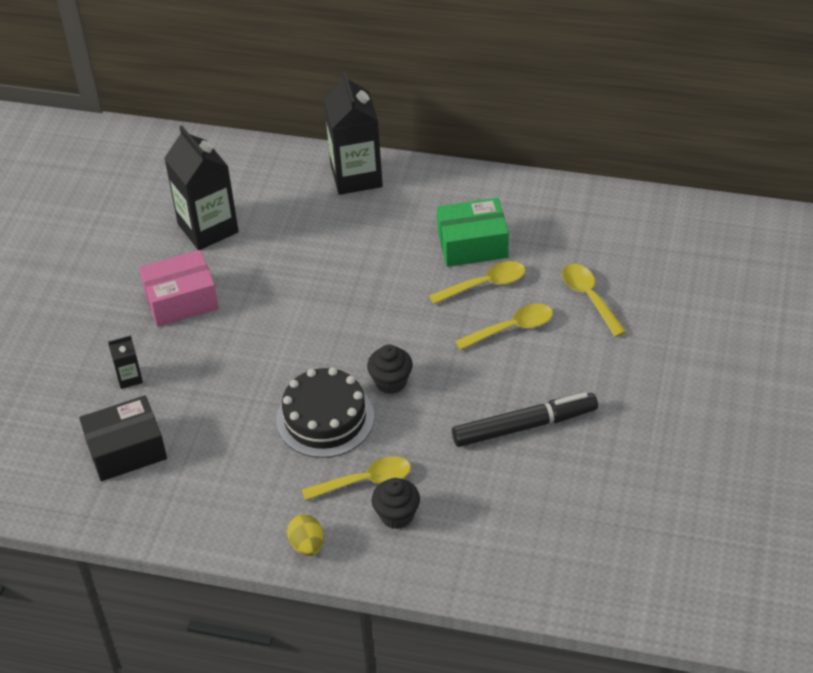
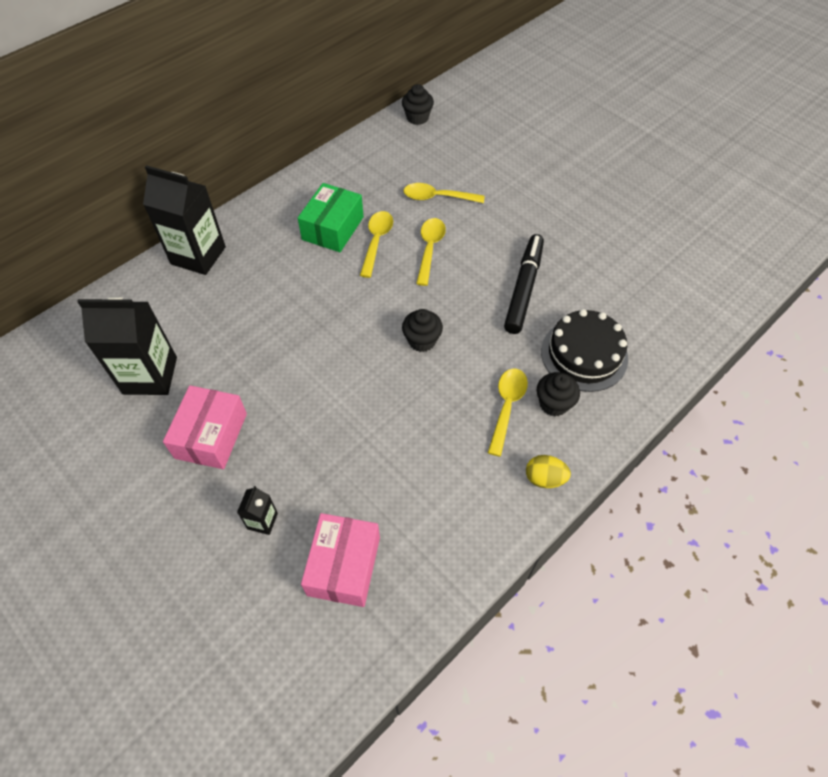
camera: 60 degrees left, 10 degrees up
black box [79,395,167,481] -> pink box [301,513,380,607]
black cake [276,367,374,458] -> black cake moved to [541,309,628,392]
none -> black cupcake [402,84,434,125]

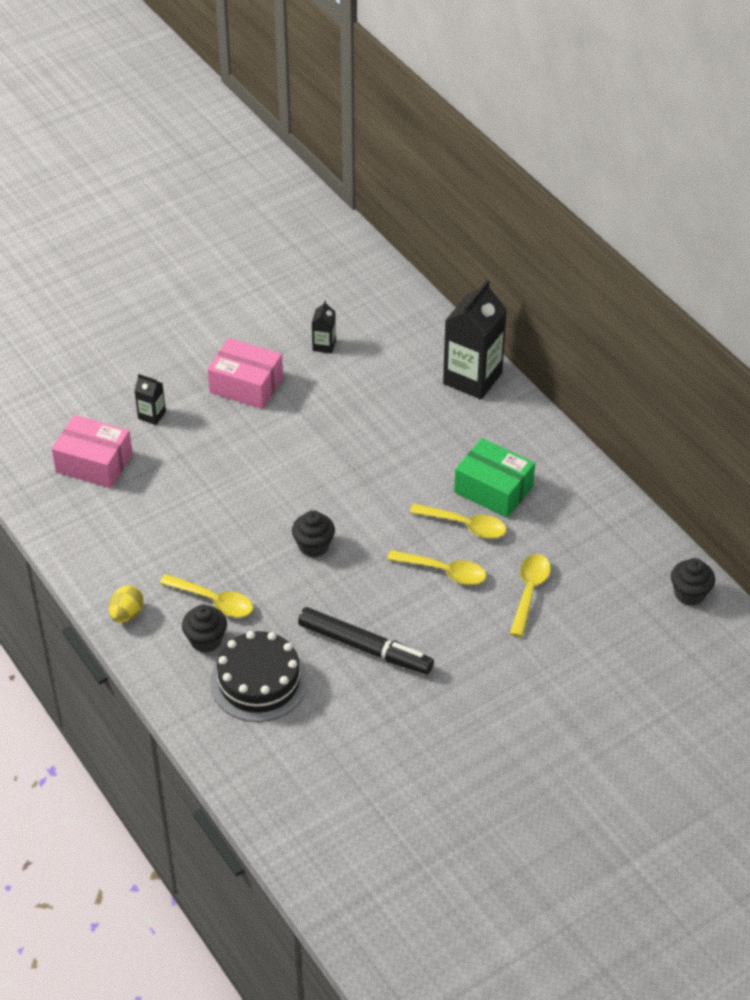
camera: 100 degrees right, 10 degrees down
black carton [77,297,177,395] -> black carton [312,301,336,354], size x0.46

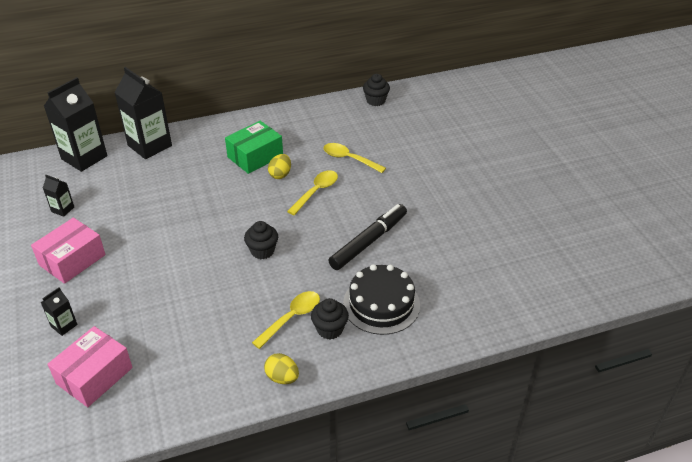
camera: 75 degrees left, 5 degrees down
yellow spoon [410,504,506,539] -> yellow egg [268,154,291,179]
none -> black carton [44,77,107,172]

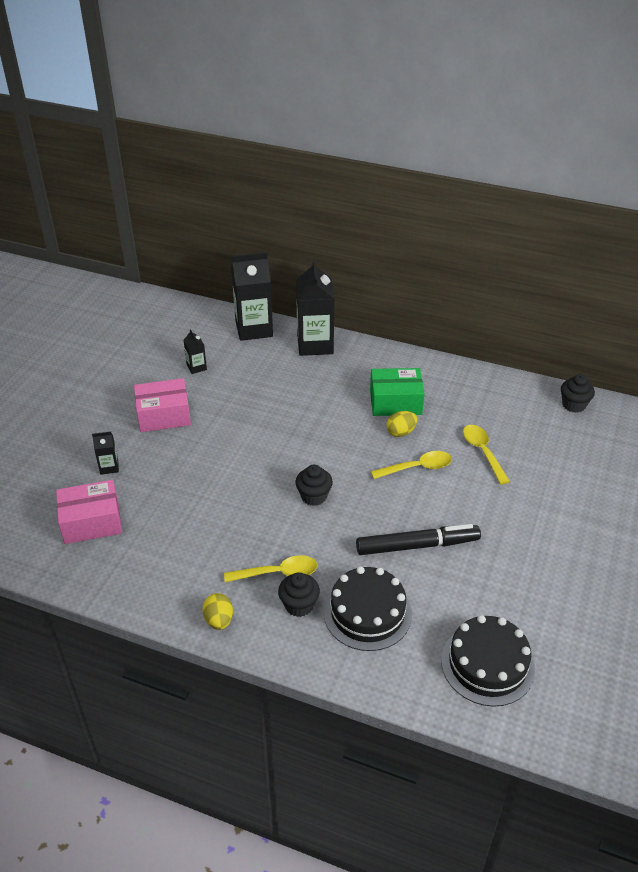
camera: 40 degrees right, 0 degrees up
none -> black cake [441,615,535,707]

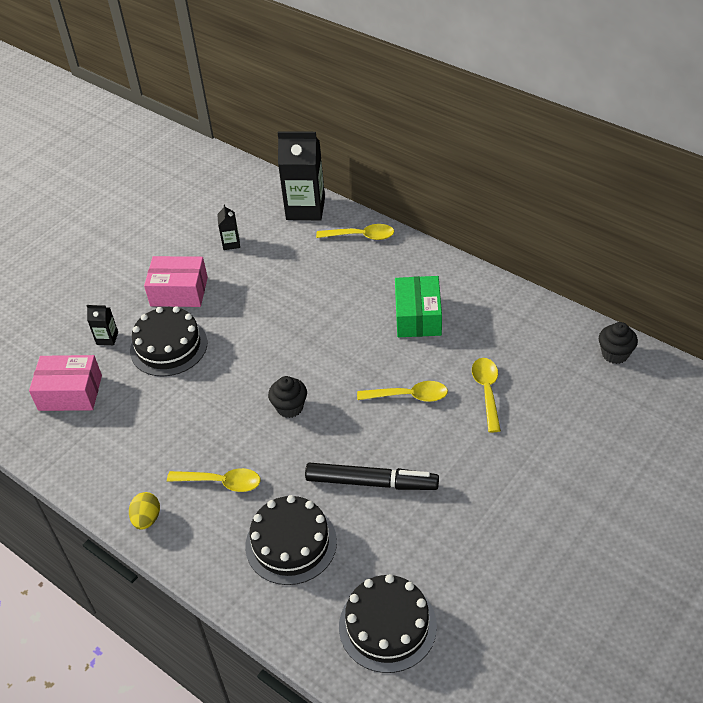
camera: 20 degrees right, 5 degrees up
black cupcake [278,572,320,617] -> none
black carton [296,259,334,356] -> yellow spoon [316,224,394,240]
green box [370,368,424,416] -> green box turned 75 degrees clockwise [395,276,442,337]
yellow egg [386,411,417,437] -> none
none -> black cake [130,306,207,376]

